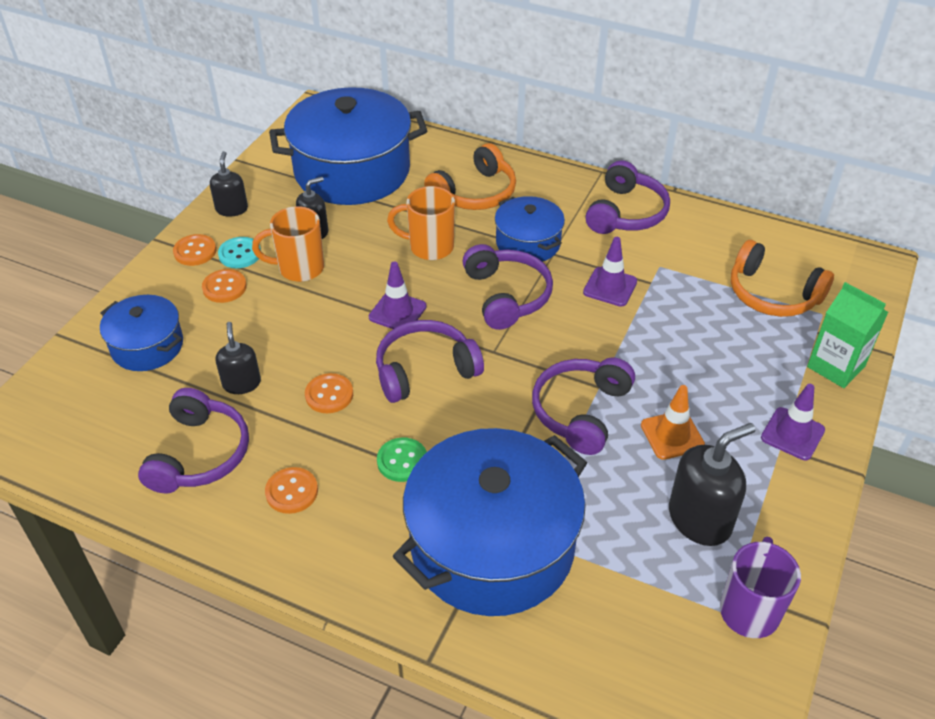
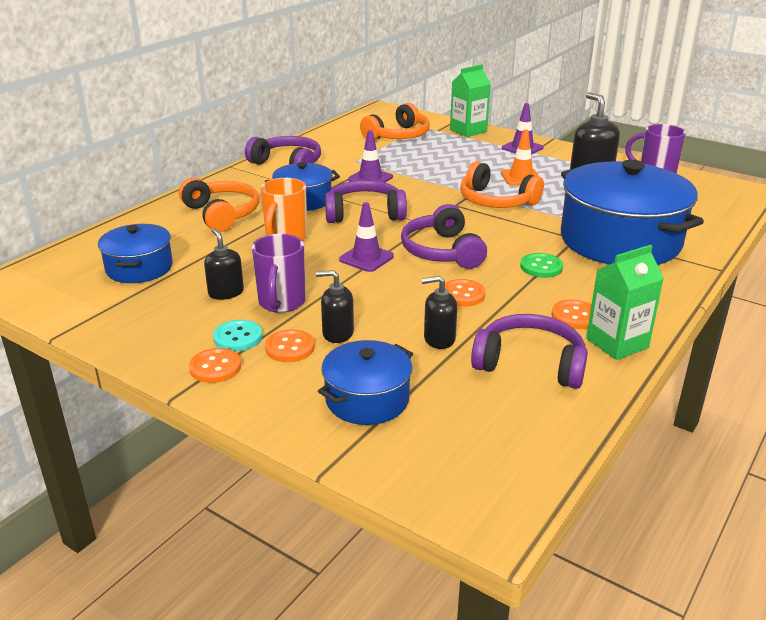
camera: 80 degrees left, 15 degrees down
black soap dispenser [210,151,248,217] -> black soap dispenser moved to [316,270,354,343]
orange mug [252,206,324,282] -> purple mug [252,234,306,313]
blue pot [269,87,427,205] -> blue pot [98,224,173,283], size x0.52
purple headphones [532,358,635,455] -> orange headphones [460,161,544,208]
none -> green carton [586,245,664,360]

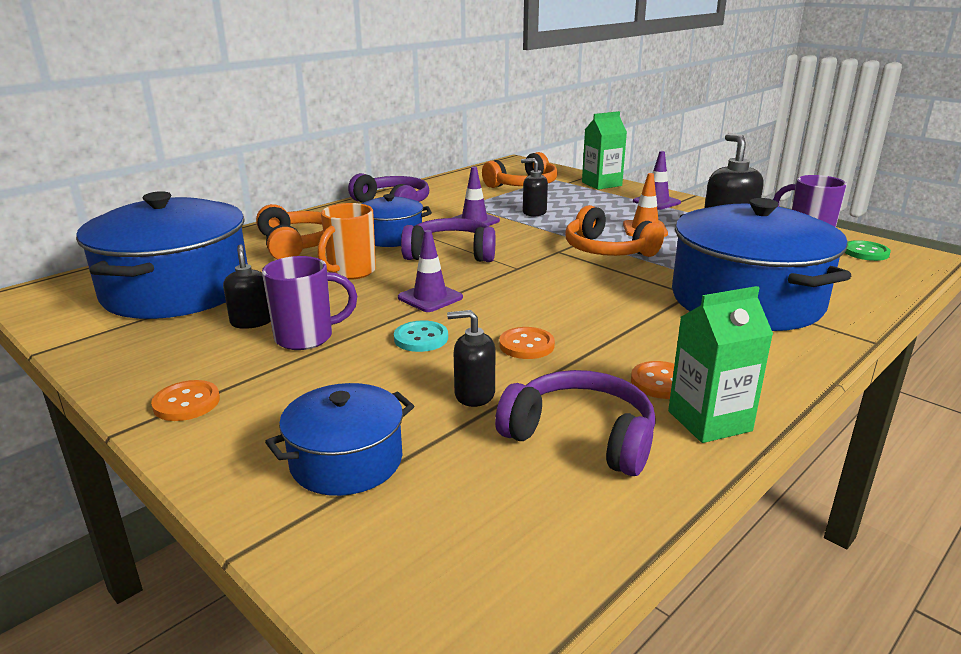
camera: 10 degrees right, 5 degrees down
blue pot [98,224,173,283] -> blue pot [76,191,248,319], size x1.92
turquoise button [213,320,262,351] -> turquoise button moved to [394,320,448,352]
purple mug [252,234,306,313] -> purple mug turned 120 degrees counterclockwise [262,256,357,350]
orange button [265,329,315,362] -> none
black soap dispenser [316,270,354,343] -> black soap dispenser moved to [521,158,548,217]
purple headphones [401,204,487,269] -> none
green button [520,253,563,278] -> green button moved to [845,240,891,261]

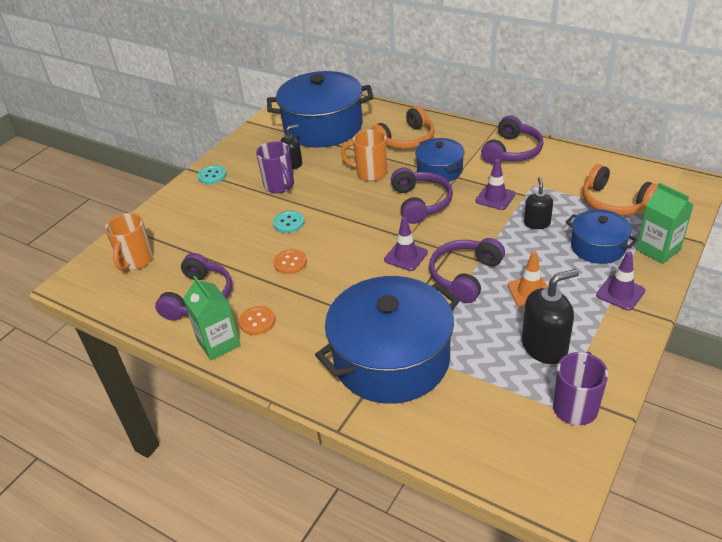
camera: 80 degrees right, 15 degrees up
orange button [151,380,220,421] -> turquoise button [198,165,227,184]
blue pot [265,383,414,496] -> blue pot moved to [566,209,638,264]
purple traffic cone [398,230,463,312] -> purple traffic cone moved to [384,217,428,271]
black soap dispenser [447,310,495,407] -> none
orange headphones [565,205,664,257] -> purple headphones [429,238,505,303]
green button [845,240,891,261] -> none
none -> orange mug [105,213,153,271]

